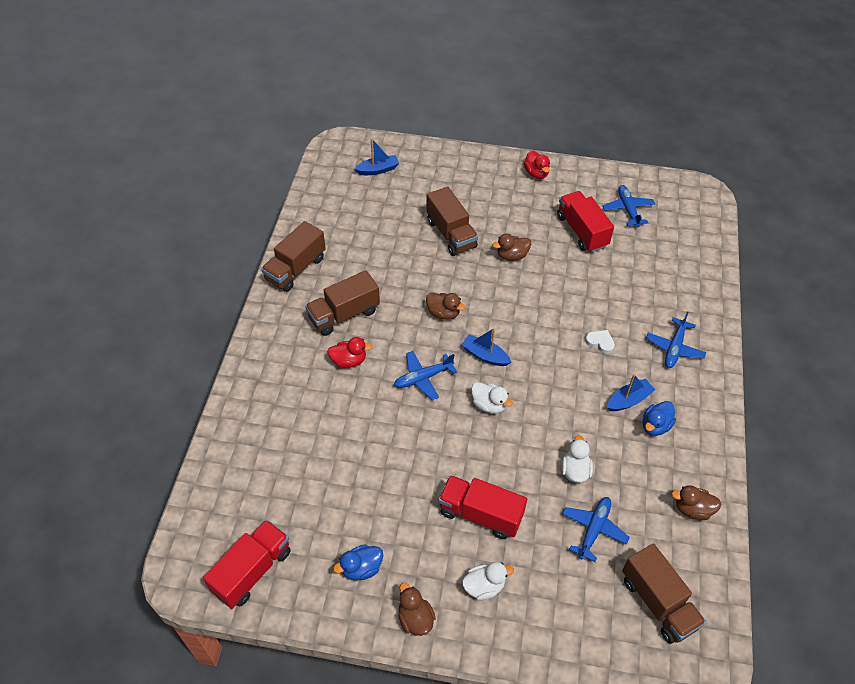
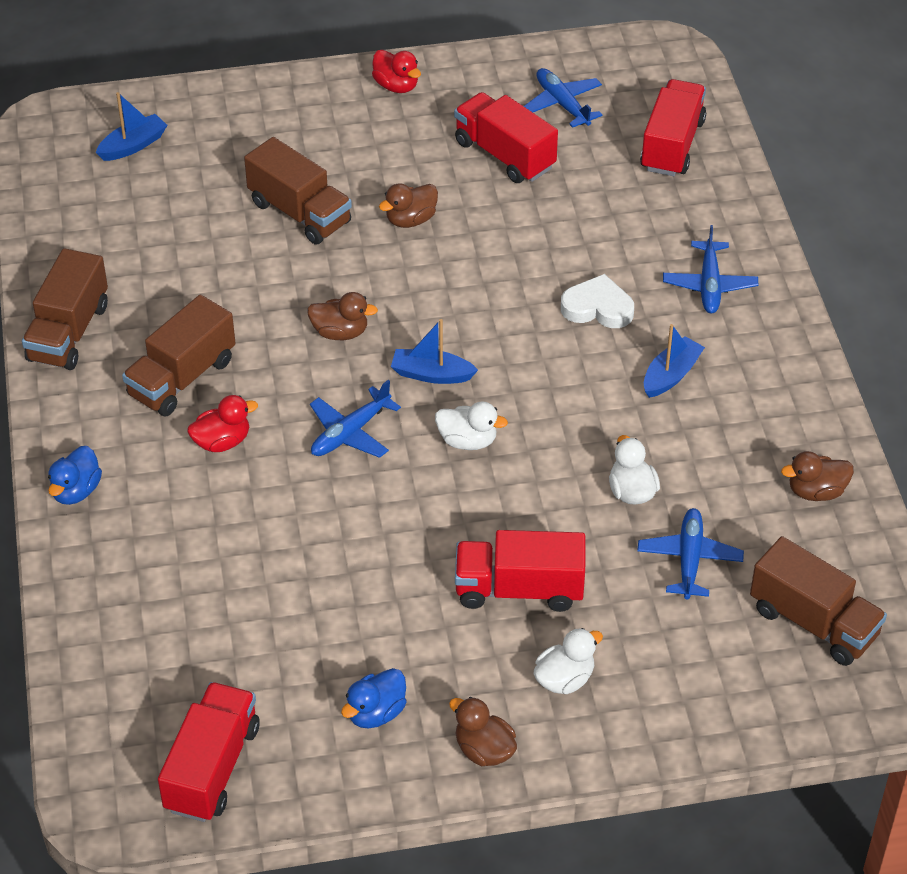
camera: 20 degrees left, 5 degrees down
white heart [585,330,615,354] -> white heart [561,274,634,328], size x1.54
blue duck [643,401,676,436] -> blue duck moved to [48,446,102,505]
none -> red truck [640,79,706,176]

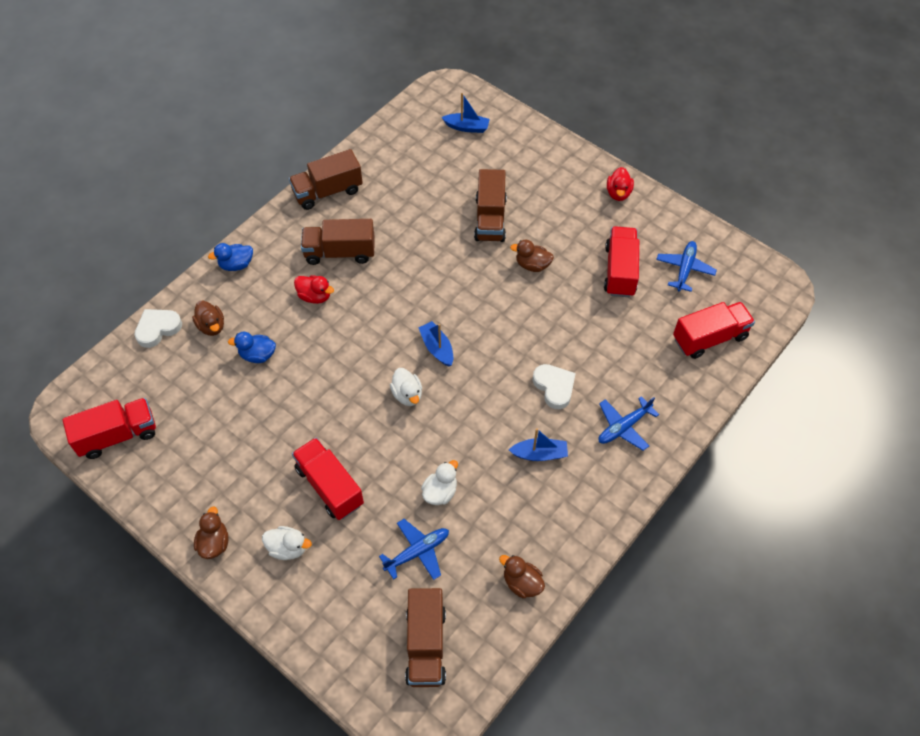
camera: 50 degrees right, 10 degrees up
brown duck [307,292,378,340] -> brown duck moved to [192,301,224,336]
blue plane [310,380,401,458] -> none
blue duck [341,668,407,729] -> blue duck moved to [228,332,276,363]
none -> white heart [135,309,182,348]

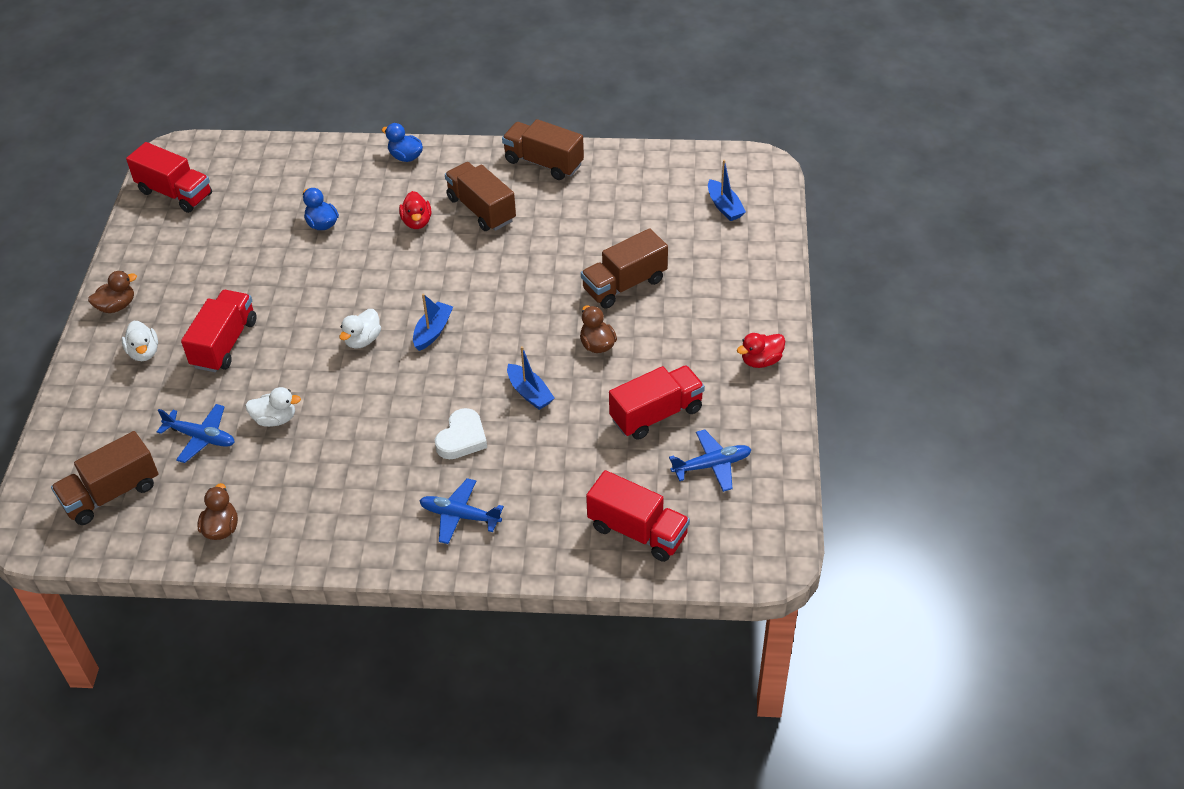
camera: 55 degrees right, 10 degrees down
white heart [135,309,182,348] -> none
brown duck [192,301,224,336] -> none
blue boat [509,428,568,461] -> blue boat moved to [507,346,555,410]

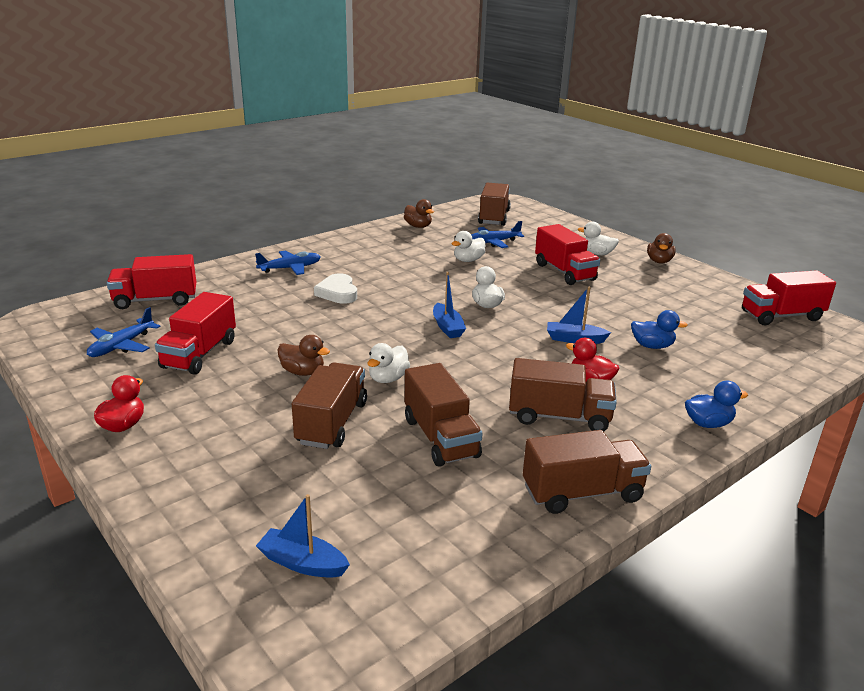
camera: 135 degrees right, 20 degrees down
blue boat [507,346,555,410] -> blue boat moved to [547,287,611,344]
none -> white duck [367,343,410,383]
none -> brown truck [405,363,483,467]

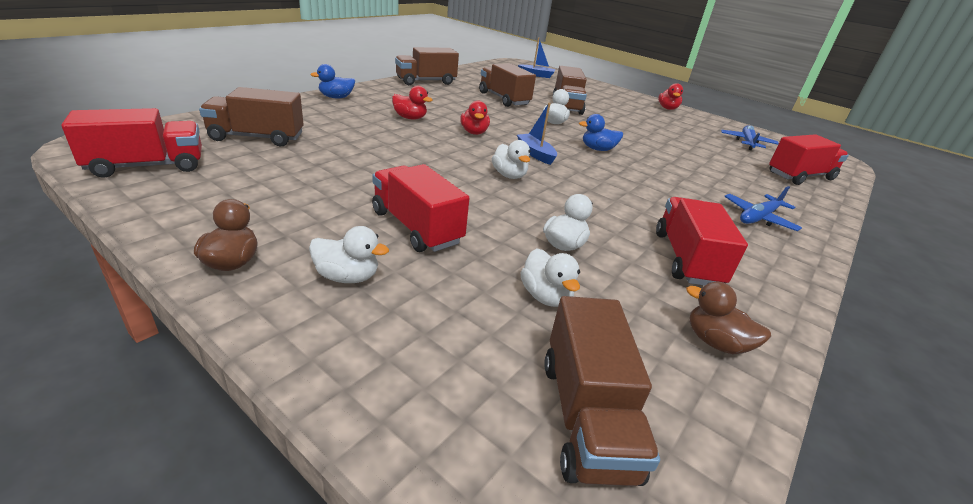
camera: 165 degrees right, 5 degrees up
red truck [155,292,236,375] -> red truck moved to [656,197,748,286]
brown duck [277,335,330,376] -> none
white heart [314,274,357,304] -> none
blue plane [471,221,524,248] -> white duck [520,249,580,307]
brown truck [509,358,617,432] -> brown truck moved to [199,87,304,146]
blue boat [547,287,611,344] -> none
blue duck [631,310,688,349] -> blue duck moved to [579,114,623,151]
none -> red duck [460,101,490,135]

